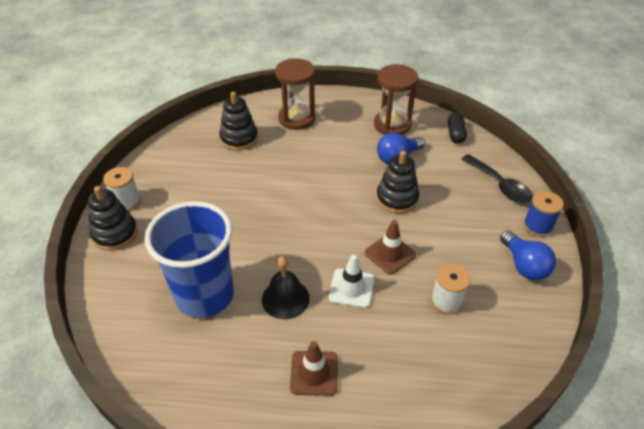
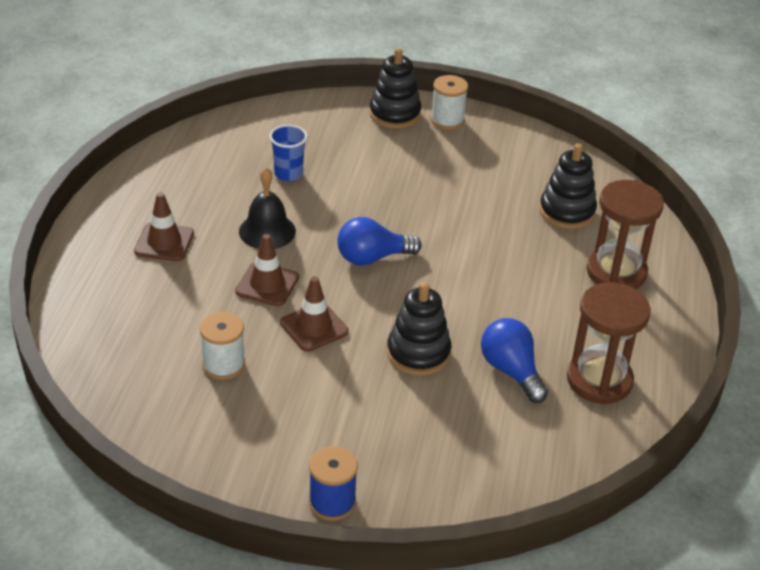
camera: 95 degrees right, 5 degrees down
blue cup [145,201,234,318] -> blue cup [269,125,307,182], size x0.43
white traffic cone [329,255,374,308] -> brown traffic cone [235,234,299,306]
black capsule [448,112,467,144] -> none
black spoon [462,154,533,203] -> none
blue light bulb [500,230,556,280] -> blue light bulb moved to [337,217,422,266]

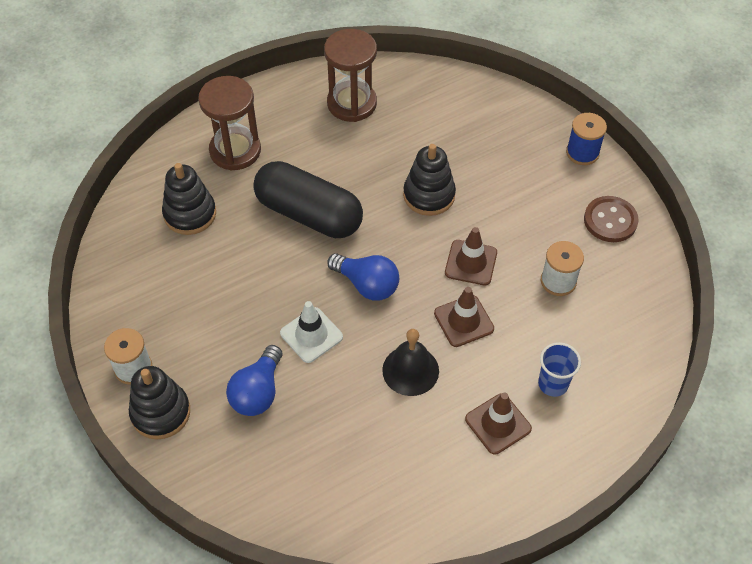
camera: 130 degrees left, 15 degrees up
blue cup [269,125,307,182] -> blue cup moved to [538,342,581,397]
blue light bulb [481,318,548,403] -> blue light bulb moved to [226,345,283,416]
none -> black capsule [253,161,363,238]
none -> white traffic cone [280,301,343,363]
none -> brown button [584,196,638,242]

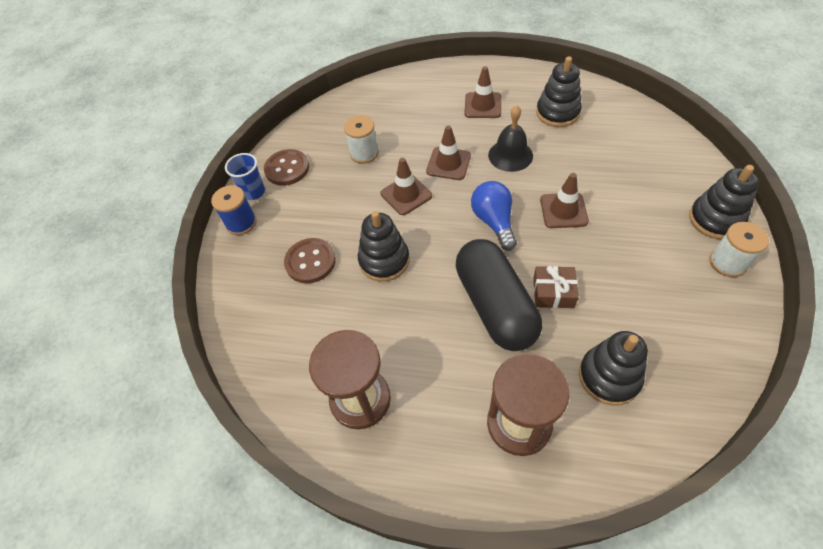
camera: 135 degrees left, 0 degrees up
blue light bulb [226,345,283,416] -> none
white traffic cone [280,301,343,363] -> brown traffic cone [540,173,589,228]
blue cup [538,342,581,397] -> blue cup moved to [225,153,265,200]
none -> brown button [284,238,336,283]
none -> brown gift [533,266,579,308]
none -> black stacking toy [536,56,581,127]

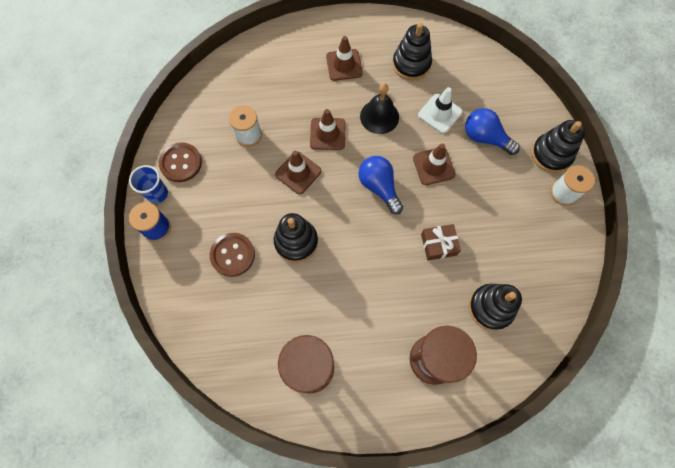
camera: 20 degrees left, 15 degrees up
black capsule [456,239,542,351] -> none
none -> white traffic cone [418,87,462,133]
none -> blue light bulb [465,108,520,155]

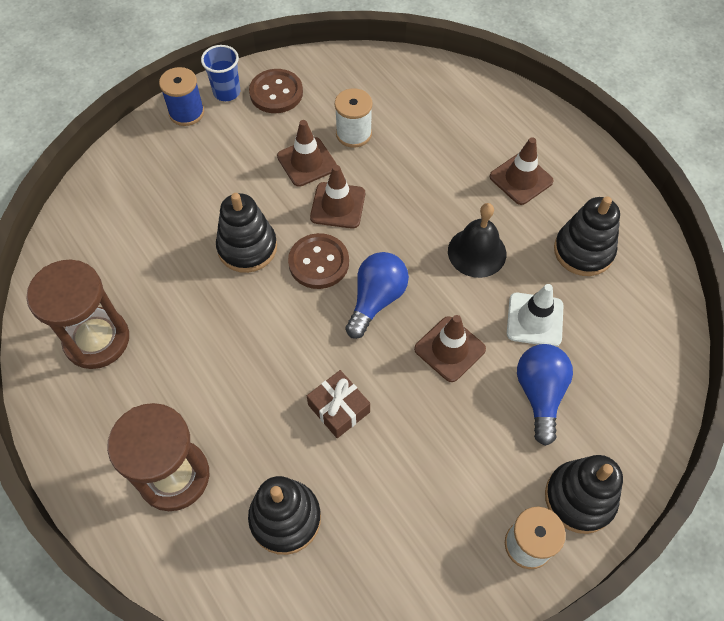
camera: 60 degrees right, 10 degrees down
brown button [210,233,255,277] -> brown button moved to [288,233,349,289]
brown traffic cone [310,109,346,150] -> brown traffic cone moved to [277,120,337,187]

